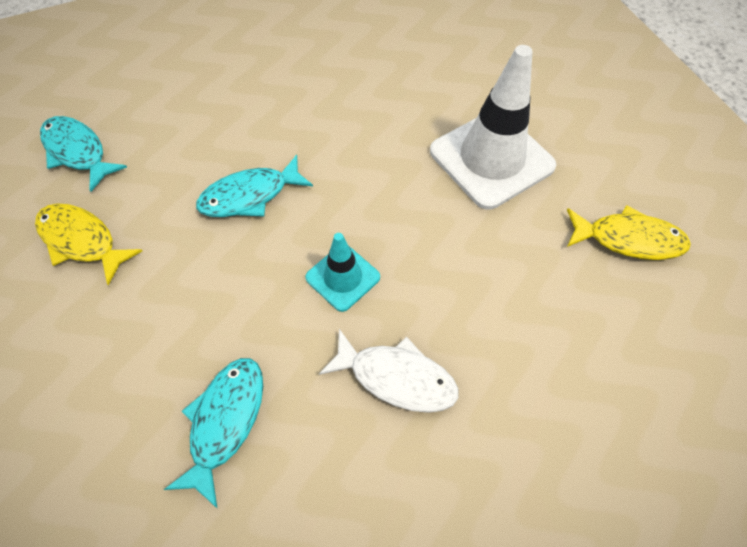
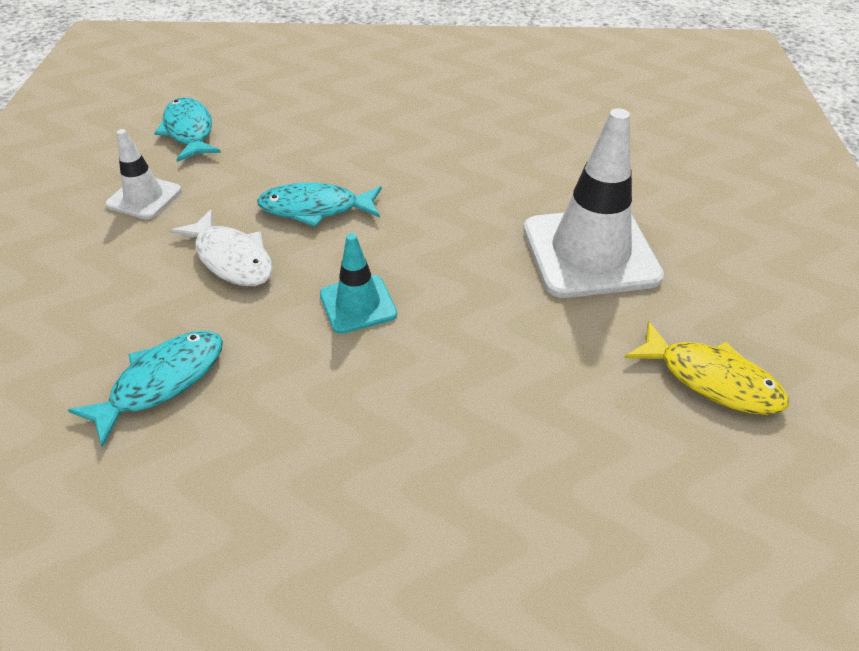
camera: 25 degrees right, 15 degrees down
yellow fish [35,203,142,285] -> white traffic cone [105,129,182,219]
white fish [319,329,459,413] -> white fish moved to [169,209,273,286]

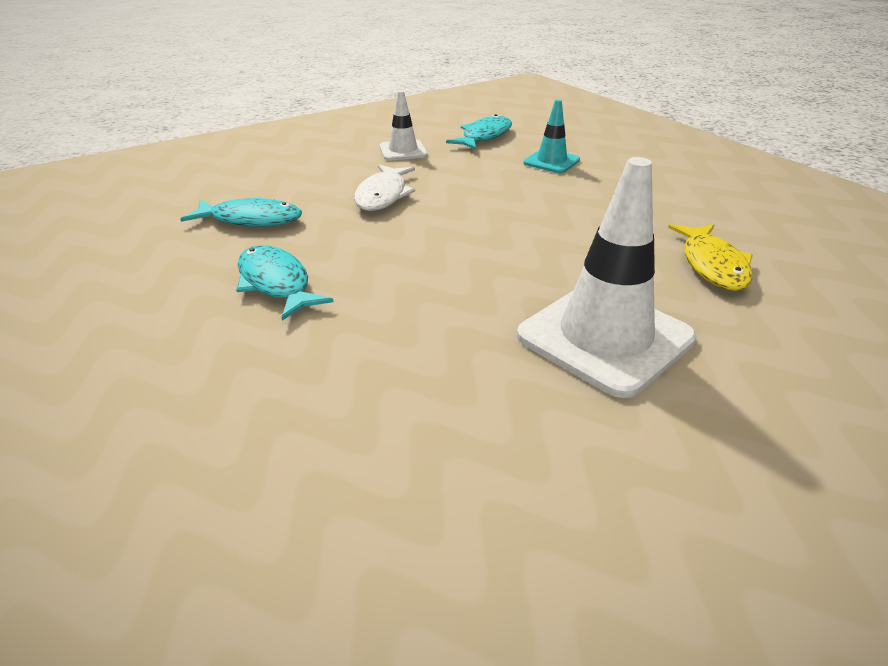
camera: 55 degrees right, 10 degrees down
turquoise fish [257,182,382,227] -> turquoise fish moved to [236,245,333,321]
turquoise traffic cone [320,233,397,334] -> turquoise traffic cone moved to [524,99,580,173]
yellow fish [624,321,789,415] -> yellow fish moved to [668,224,753,291]

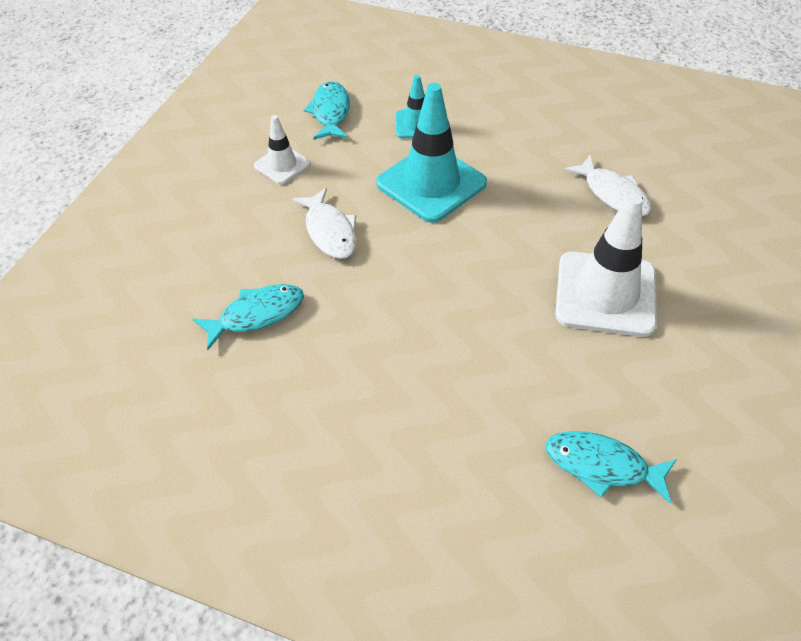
camera: 35 degrees left, 15 degrees up
turquoise fish [236,245,333,321] -> turquoise fish moved to [546,431,677,503]
yellow fish [668,224,753,291] -> white fish [564,155,651,216]
none -> turquoise traffic cone [376,83,487,223]

